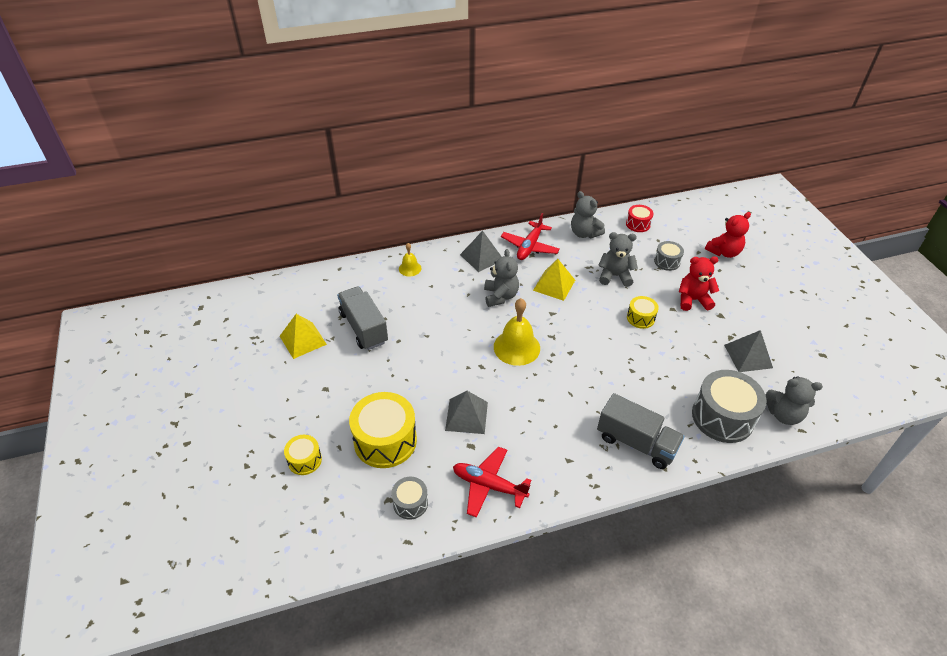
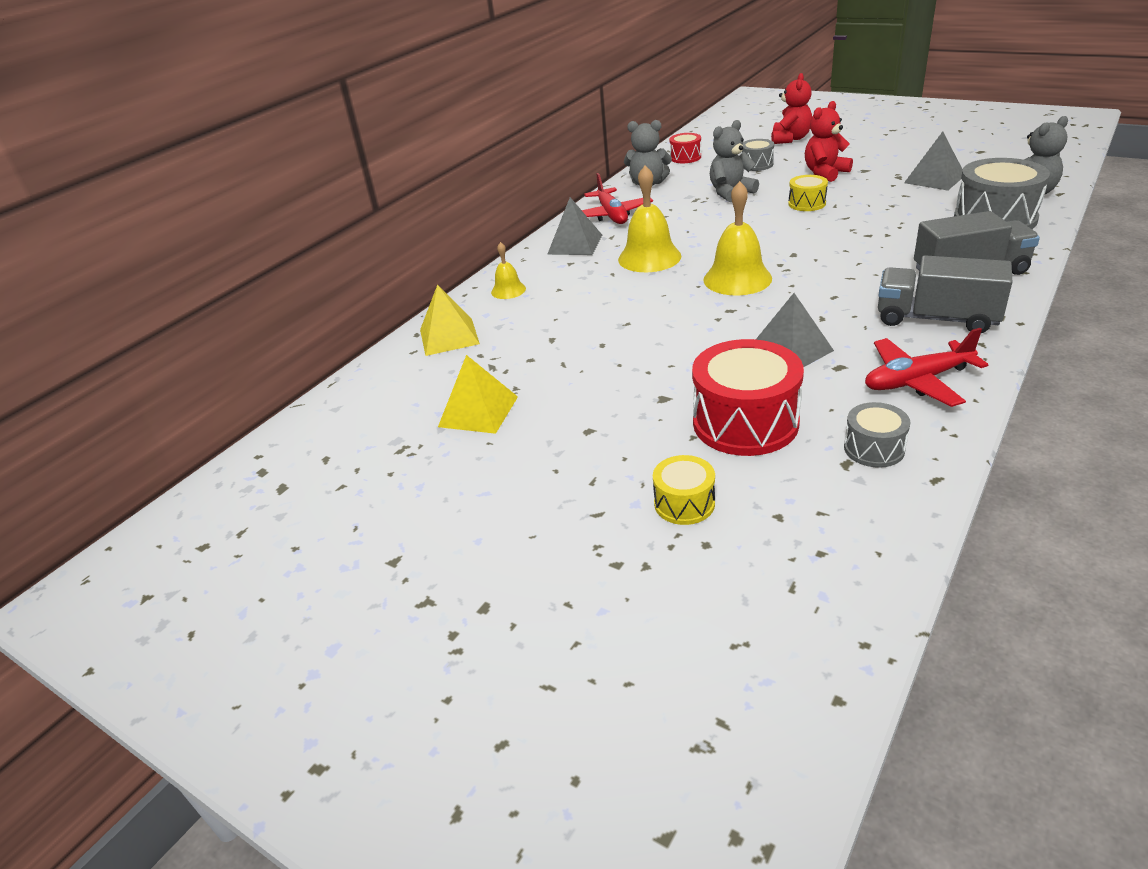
camera: 35 degrees left, 10 degrees down
grey truck [337,286,388,350] -> grey truck moved to [878,255,1012,333]
yellow drum [349,392,417,468] -> red drum [692,339,804,456]
grey teddy bear [484,249,519,307] -> yellow bell [618,165,682,272]
yellow pyramid [533,259,575,301] -> yellow pyramid moved to [420,284,480,356]

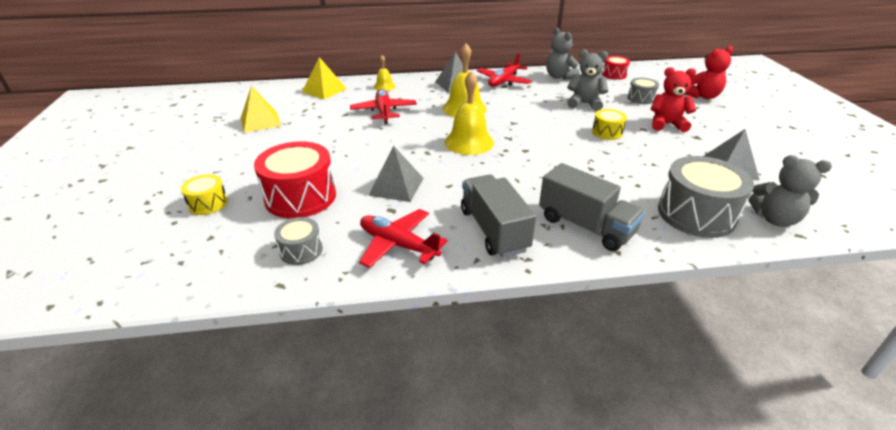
camera: 45 degrees right, 0 degrees up
none -> red plane [350,89,417,124]

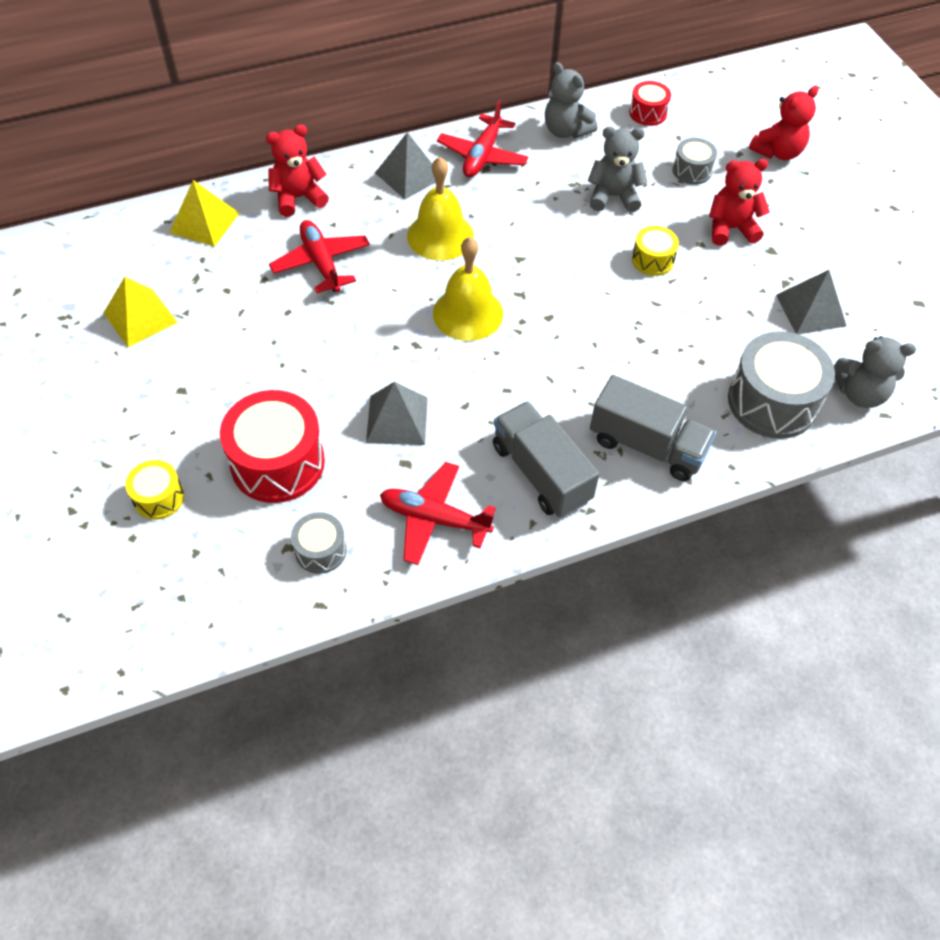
camera: 15 degrees left, 20 degrees up
yellow bell [374,55,396,91] -> red teddy bear [266,124,329,217]

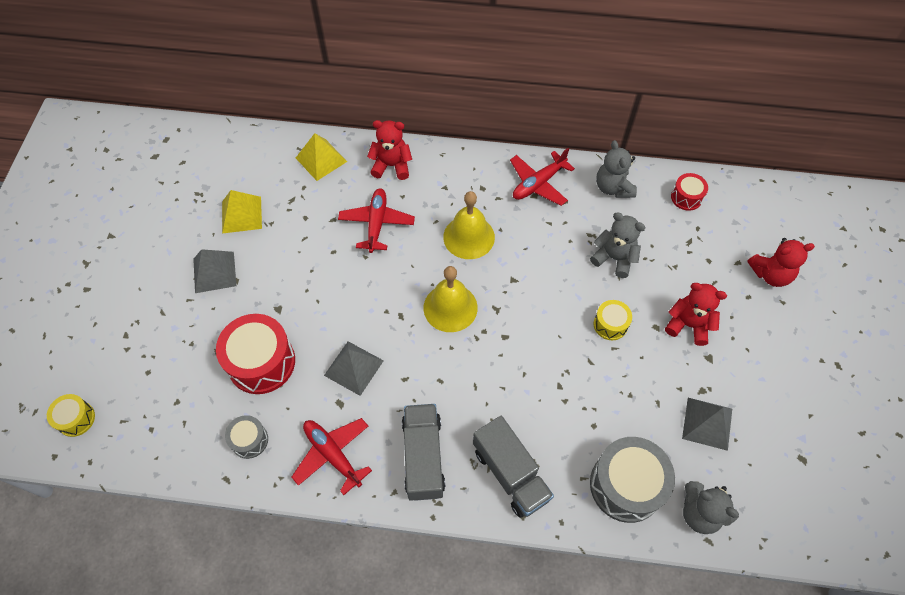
camera: 30 degrees right, 5 degrees up
yellow drum [125,460,184,520] -> yellow drum moved to [47,394,95,437]
grey pyramid [375,132,436,199] -> grey pyramid moved to [193,249,236,293]
grey drum [672,138,717,185] -> none

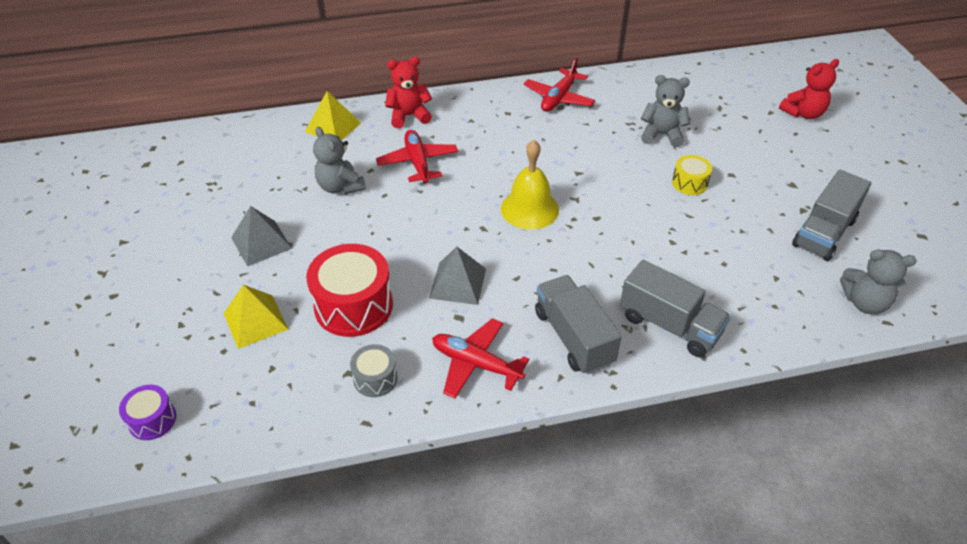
camera: 20 degrees left, 15 degrees down
yellow drum [47,394,95,437] -> purple drum [119,385,176,440]
yellow pyramid [222,190,262,234] -> yellow pyramid moved to [224,285,288,349]
yellow bell [443,191,495,259] -> none
grey drum [590,437,675,523] -> none
grey teddy bear [596,140,637,198] -> grey teddy bear moved to [313,127,366,194]
red teddy bear [665,283,727,346] -> none
red drum [671,173,708,211] -> none
grey pyramid [682,398,732,451] -> grey truck [792,170,871,261]

